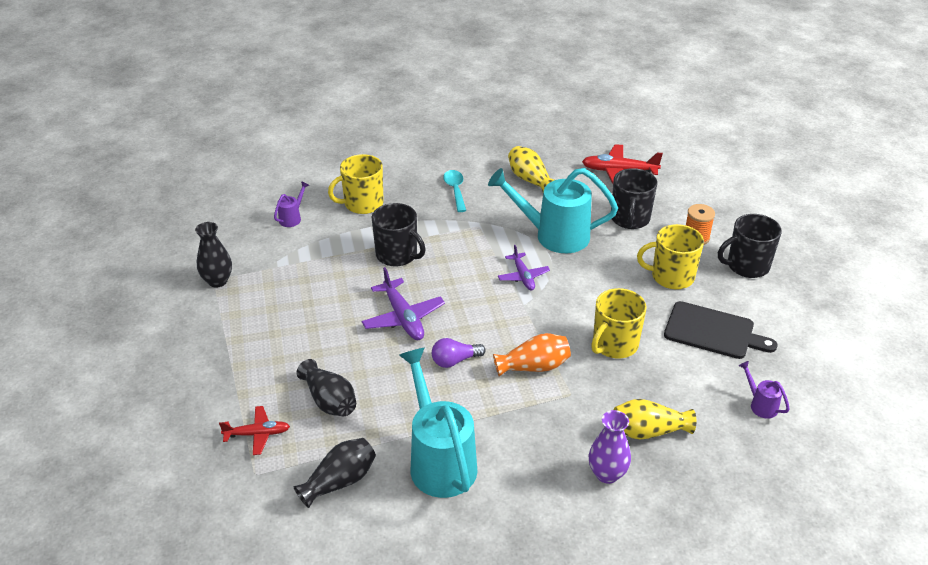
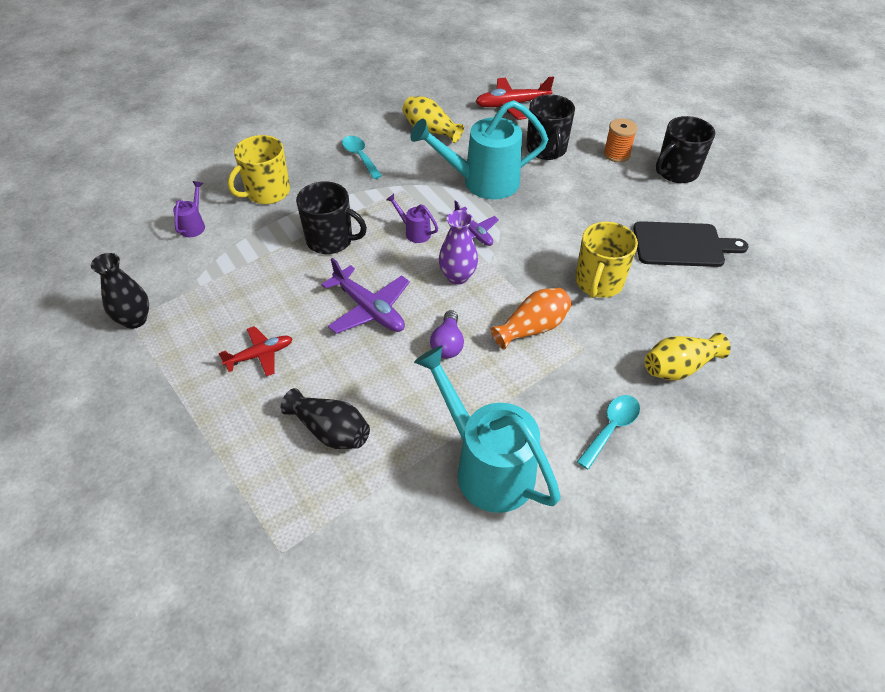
camera: 20 degrees left, 10 degrees up
red plane [219,406,290,455] -> red plane moved to [218,326,293,377]
black vase [293,438,376,508] -> none
purple light bulb [432,338,486,368] -> purple light bulb turned 45 degrees counterclockwise [430,310,464,359]
purple vase [589,410,631,484] -> purple vase moved to [439,210,478,285]
yellow mug [637,224,704,289] -> none
purple watering can [739,361,790,419] -> purple watering can moved to [386,194,438,243]
none -> turquoise spoon [577,395,640,470]

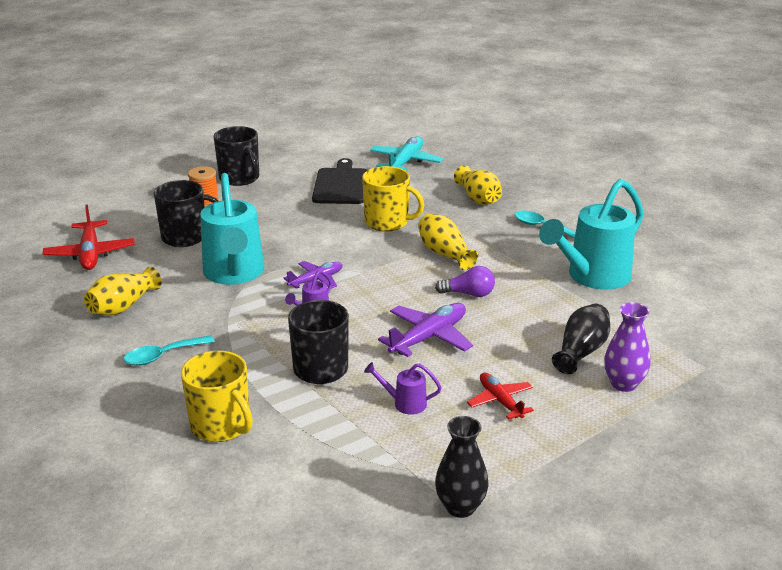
camera: 90 degrees left, 20 degrees down
purple watering can [173,181,205,237] -> purple watering can moved to [364,362,442,415]
purple vase [439,210,478,285] -> purple vase moved to [604,302,651,392]
orange vase [491,288,572,350] -> yellow vase [418,214,478,270]
none -> turquoise plane [370,136,443,171]

